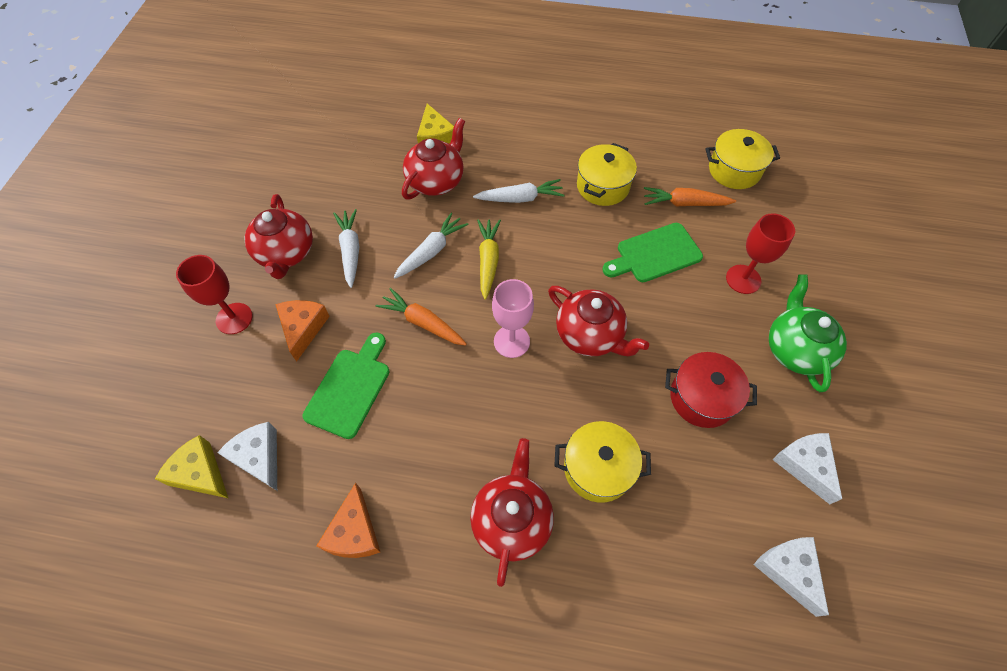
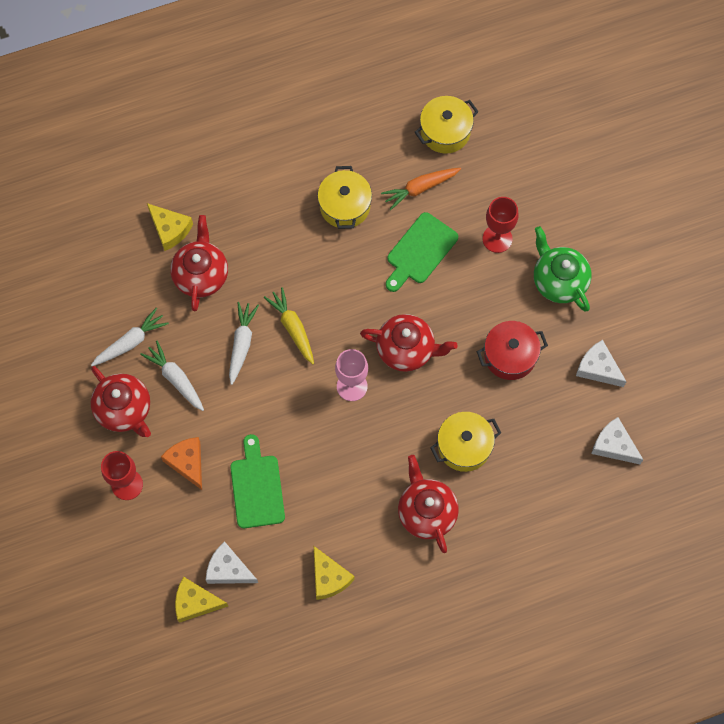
camera: 30 degrees left, 10 degrees up
orange cheese [316,483,380,558] -> yellow cheese [314,546,355,600]
orange carrot [376,288,467,346] -> none
white carrot [473,179,565,203] -> white carrot moved to [91,308,169,366]

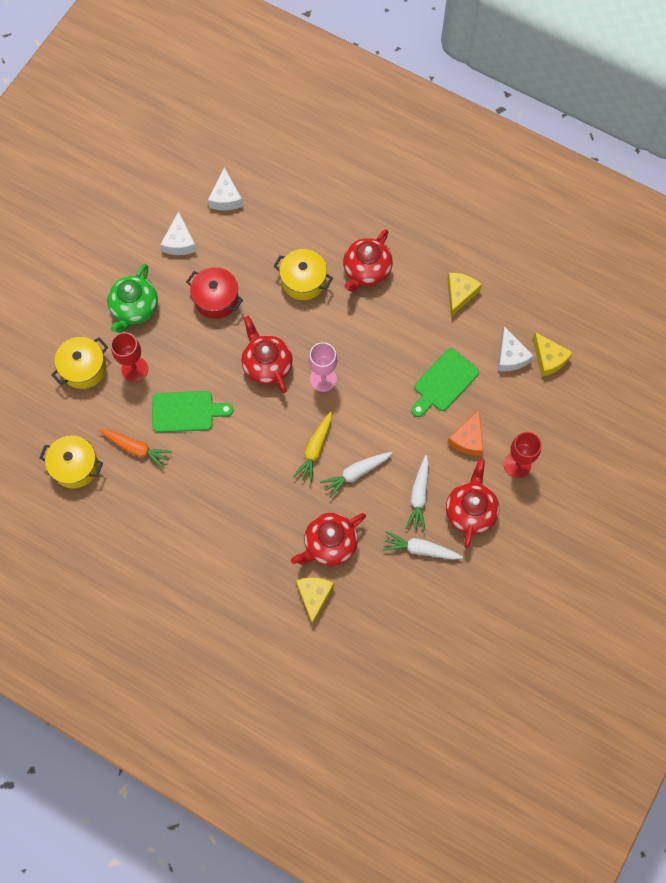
camera: 130 degrees left, 0 degrees up
yellow pot [318,166,372,229] -> yellow pot moved to [51,337,108,389]

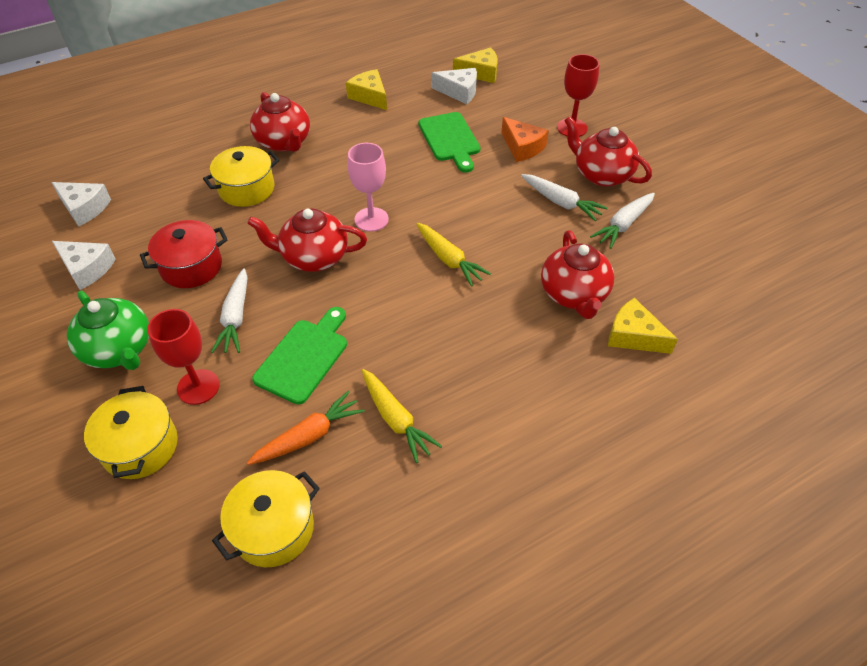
camera: 60 degrees left, 20 degrees down
white carrot [320,452,392,498] -> white carrot moved to [211,268,248,353]
none -> yellow carrot [362,369,442,463]

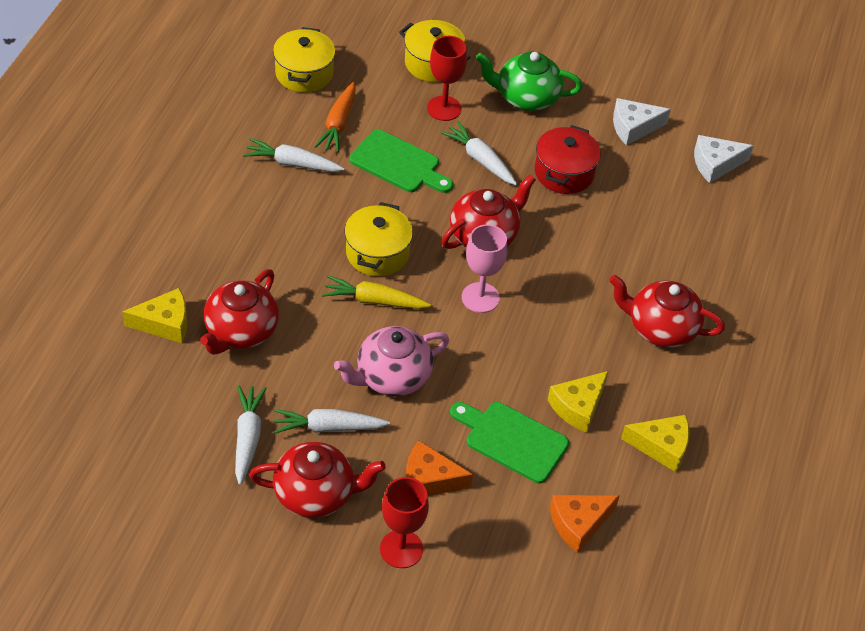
camera: 135 degrees right, 0 degrees up
yellow pot [203,146,280,207] -> yellow pot moved to [344,202,413,276]
green cutting board [252,307,347,405] -> green cutting board turned 45 degrees counterclockwise [350,129,453,193]
yellow carrot [362,369,442,463] -> white carrot [243,138,344,172]
white cheese [431,68,477,104] -> orange cheese [550,495,620,553]
yellow cheese [453,47,498,83] -> yellow cheese moved to [548,371,609,433]
red teapot [541,230,614,319] -> red teapot turned 105 degrees counterclockwise [200,269,279,355]
none -> pink teapot [334,326,449,396]

